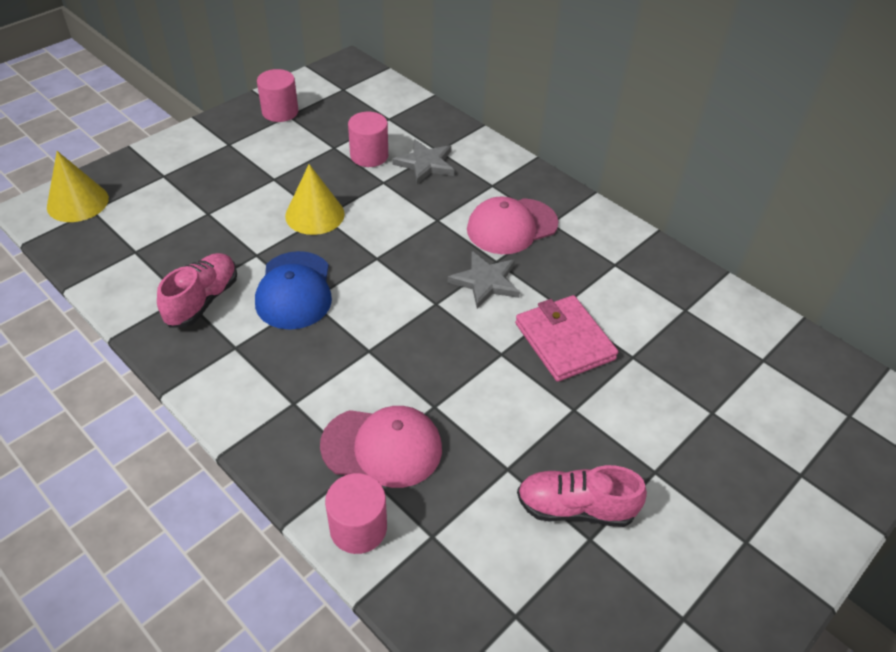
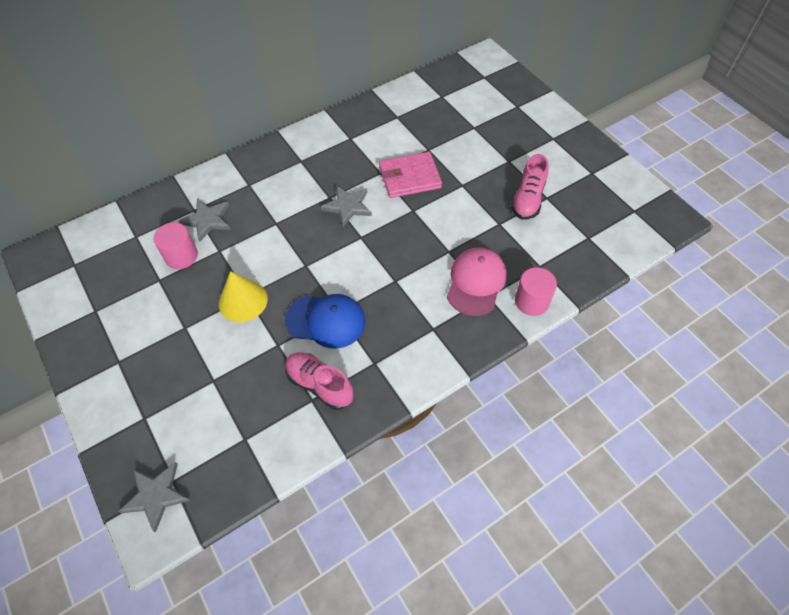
camera: 75 degrees left, 10 degrees up
yellow cone [47,151,109,222] -> grey star [118,462,191,533]
pink cylinder [257,69,298,122] -> none
pink cap [467,197,559,254] -> none

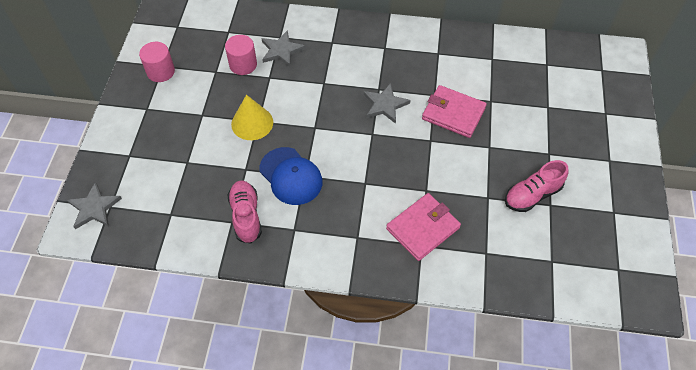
camera: 40 degrees right, 0 degrees up
pink cap [447,247,507,316] -> pink wallet [386,193,461,261]
pink cylinder [515,267,557,316] -> pink cylinder moved to [139,42,175,82]

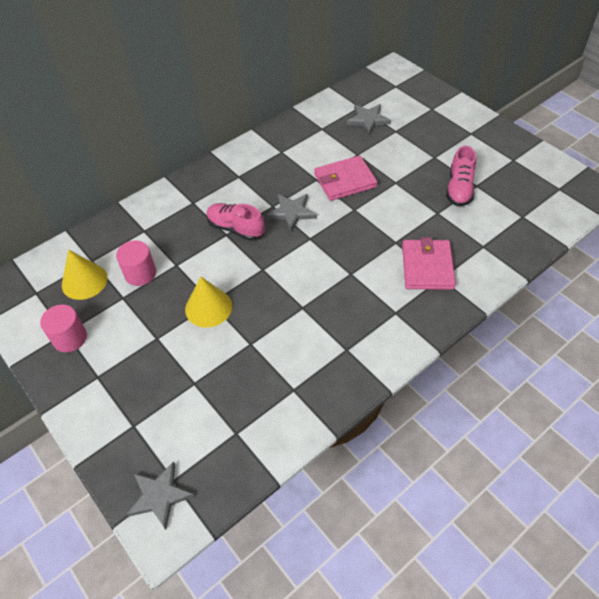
camera: 45 degrees left, 5 degrees down
pink shoe [227,181,262,244] -> pink shoe moved to [207,203,265,241]
blue cap [260,147,322,205] -> none
grey star [262,30,305,67] -> grey star moved to [347,104,391,135]
none -> yellow cone [62,250,108,300]

